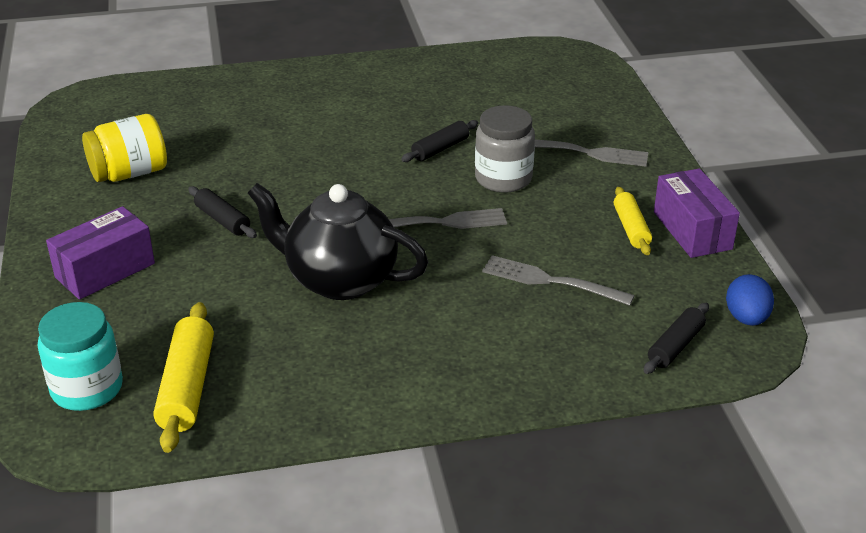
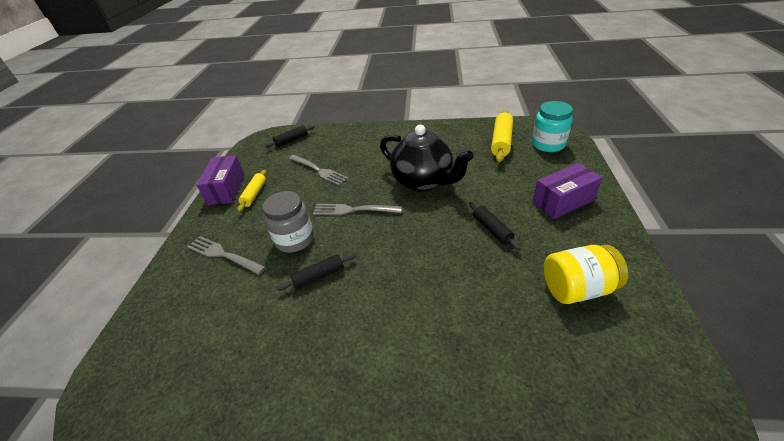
camera: 160 degrees left, 5 degrees up
blue egg [726,274,774,326] -> none

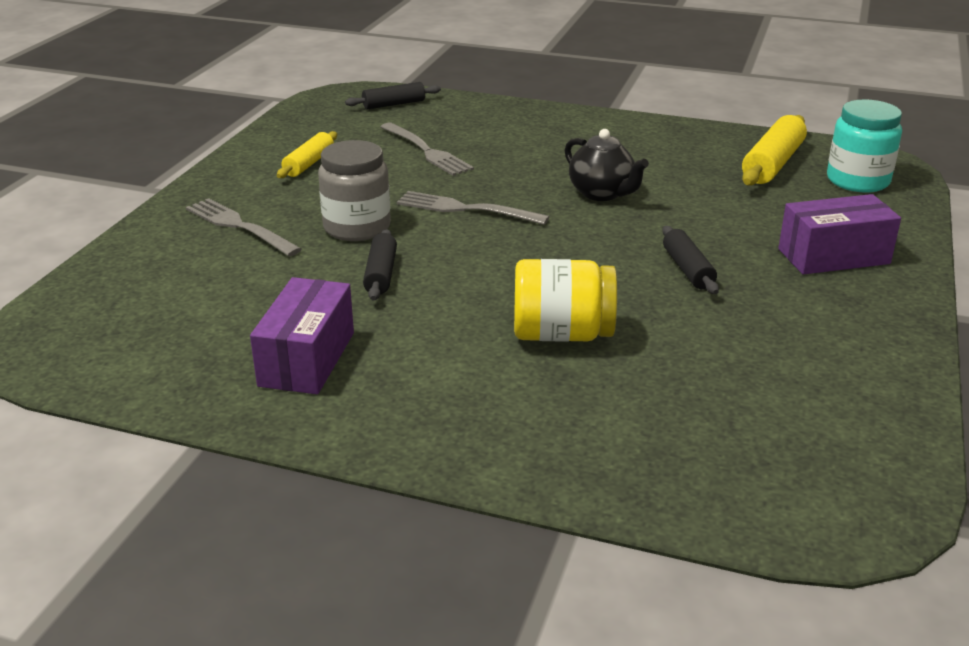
camera: 10 degrees right, 10 degrees down
purple box [196,155,244,205] -> purple box moved to [250,277,354,394]
black rolling pin [277,253,356,291] -> black rolling pin turned 75 degrees counterclockwise [363,229,397,301]
black teapot [380,125,474,192] -> black teapot [565,129,649,201], size x0.60
yellow jar [543,245,628,304] -> yellow jar moved to [514,259,617,342]

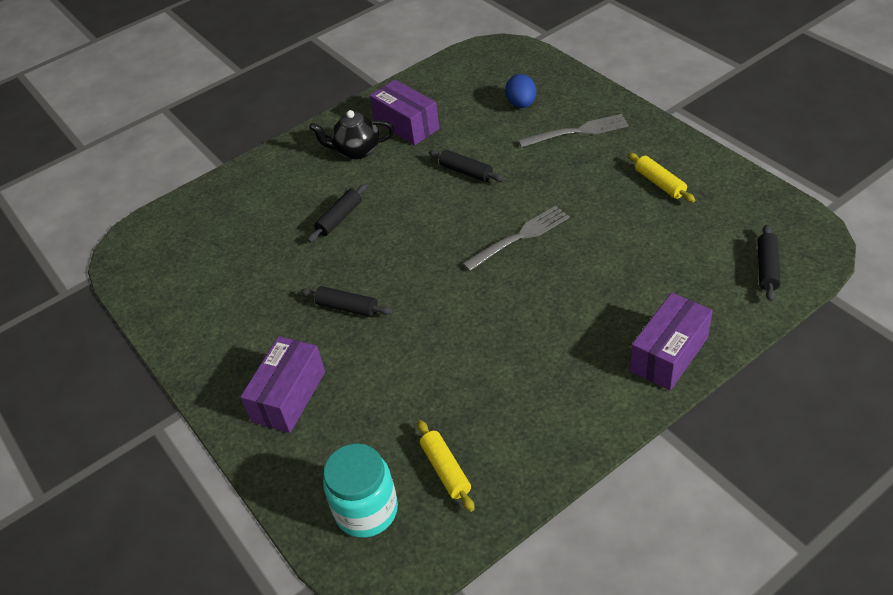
camera: 130 degrees right, 15 degrees up
grey jar [318,140,391,241] -> none
grey fork [380,123,474,176] -> none
yellow jar [514,259,617,342] -> black rolling pin [308,184,367,242]
black teapot [565,129,649,201] -> black teapot moved to [309,110,394,159]
yellow rolling pin [742,115,807,186] -> yellow rolling pin [418,420,474,512], size x0.63
none -> blue egg [505,74,536,108]
none -> purple box [630,293,713,391]

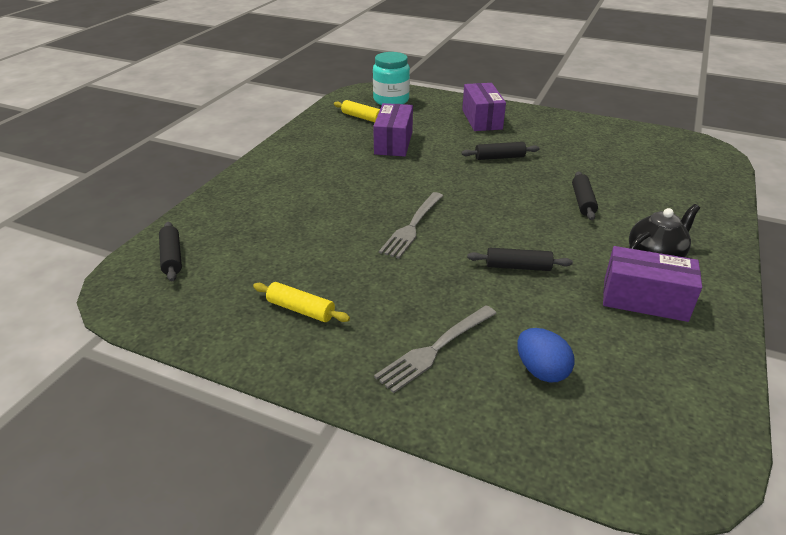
camera: 145 degrees right, 10 degrees down
purple box [630,293,713,391] -> purple box moved to [373,103,413,157]

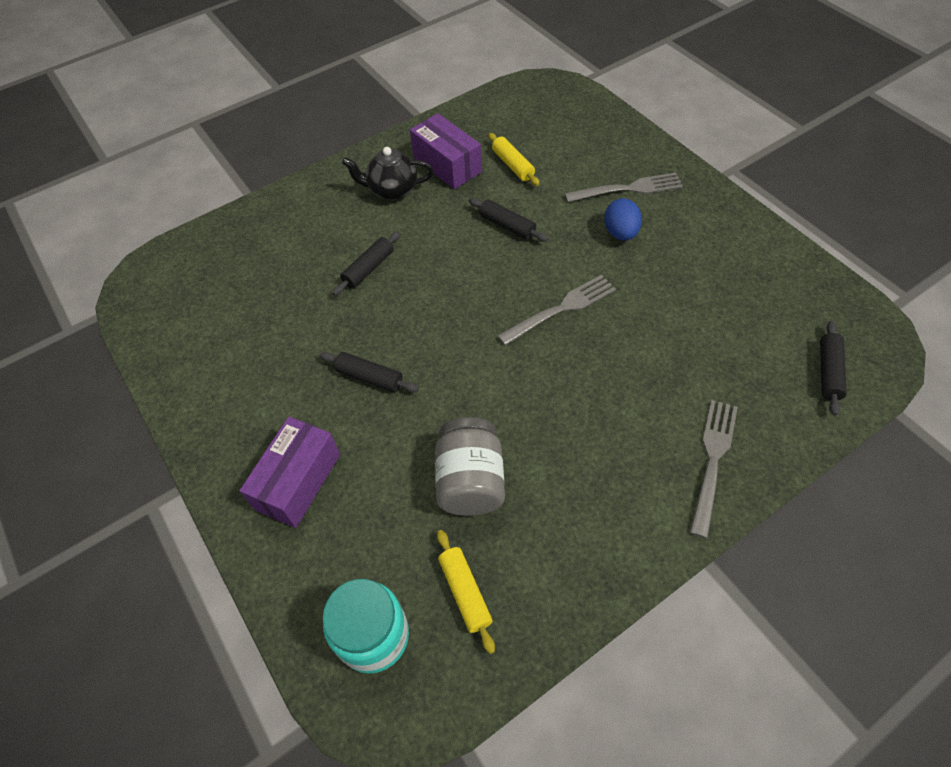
camera: 145 degrees left, 20 degrees up
yellow rolling pin [253,282,350,322] -> yellow rolling pin moved to [488,133,540,186]
purple box [373,103,413,157] -> grey jar [435,417,505,516]
blue egg [517,328,575,383] -> blue egg moved to [604,198,642,241]
none -> grey fork [690,400,738,538]

